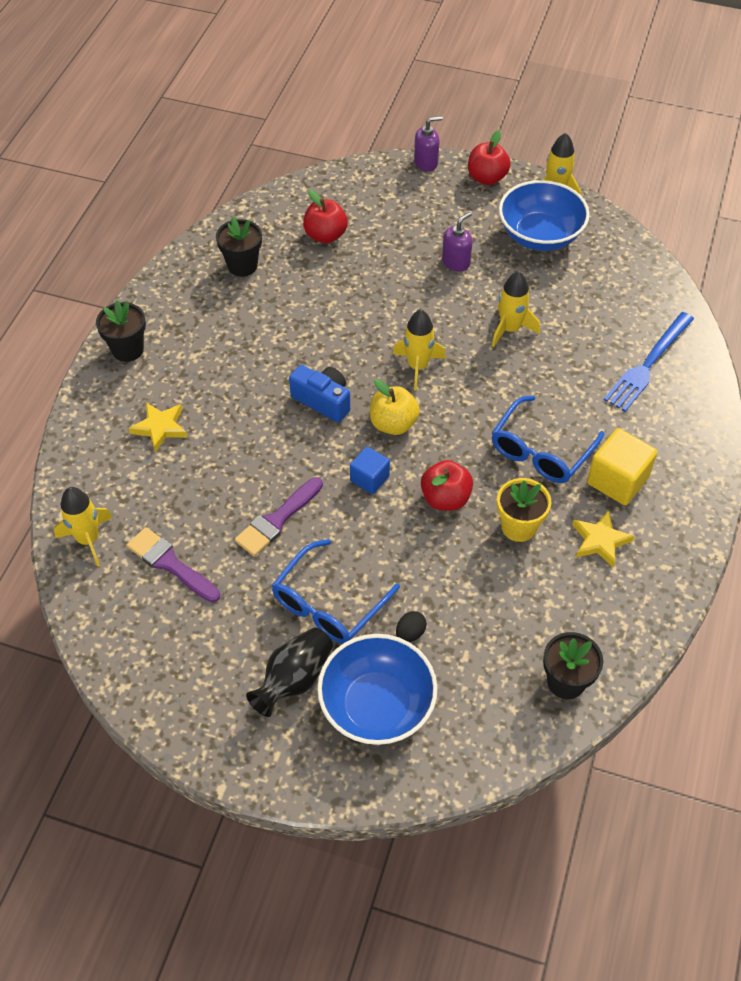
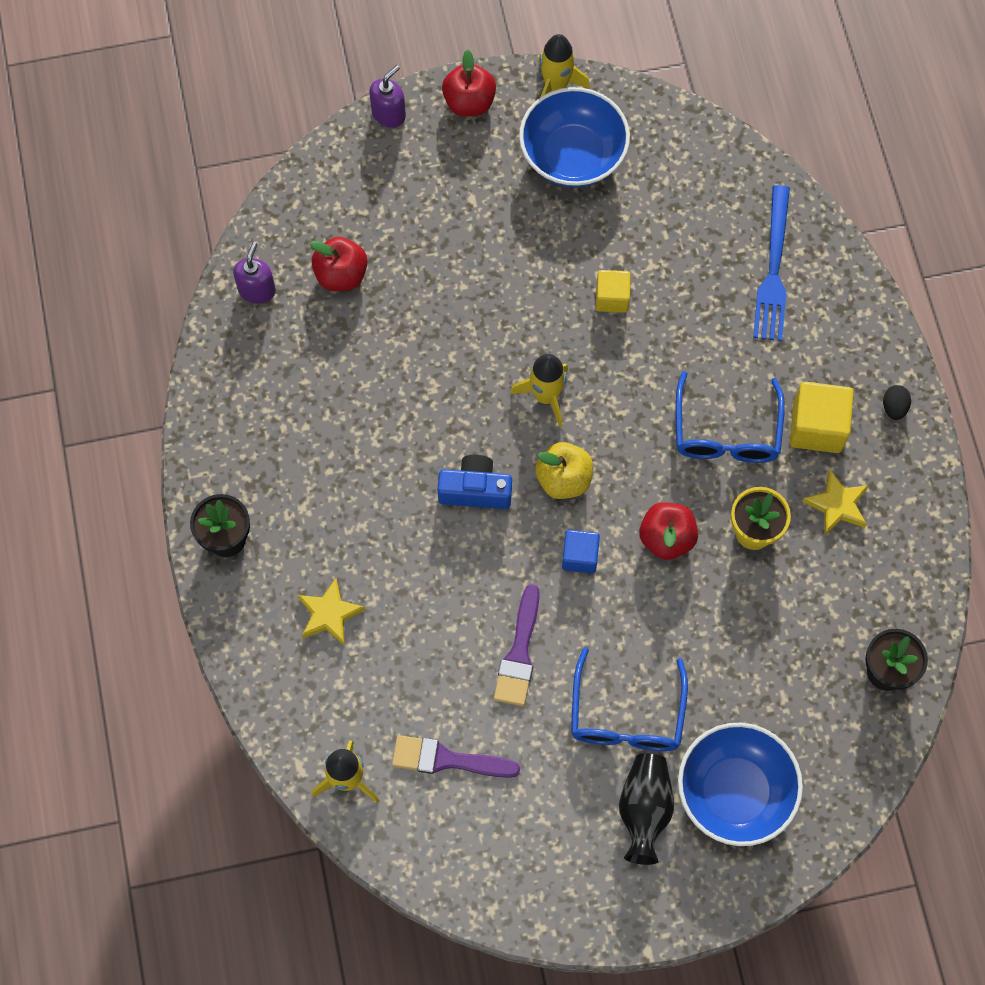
camera: 30 degrees left, 15 degrees up
black flower pot [216,216,262,277] -> none
black egg [396,611,427,642] -> black egg moved to [883,385,911,420]
purple soap dispenser [442,212,473,271] -> purple soap dispenser moved to [233,242,276,304]
yellow rocket [492,271,540,347] -> yellow cube [596,270,631,313]

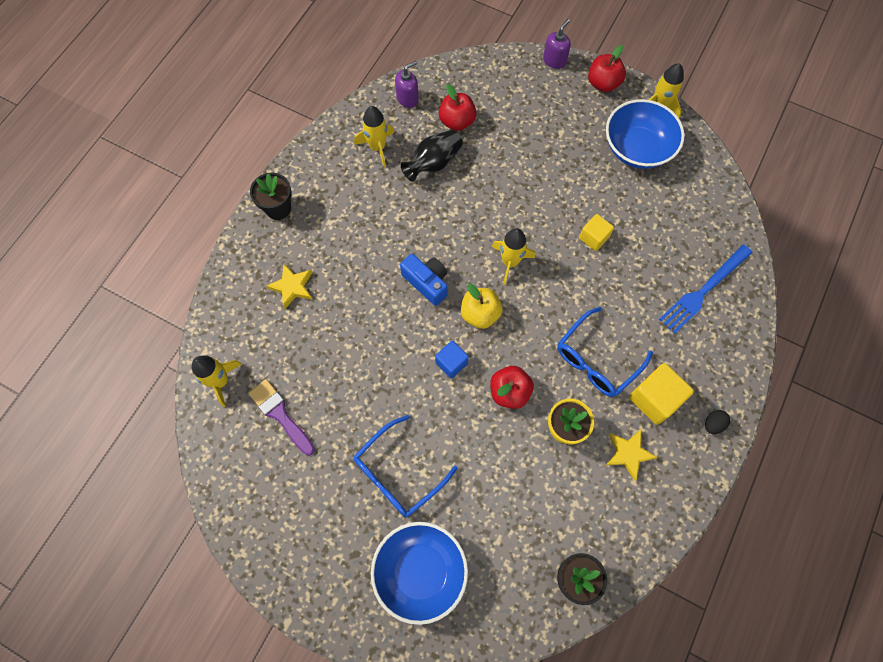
camera: 40 degrees right, 0 degrees up
purple soap dispenser [369,65,406,128] -> purple soap dispenser turned 45 degrees counterclockwise [543,19,571,69]
purple brush [494,584,540,706] -> none
black vase [619,753,674,865] -> black vase moved to [401,130,463,182]
none -> yellow rocket [354,106,394,167]

